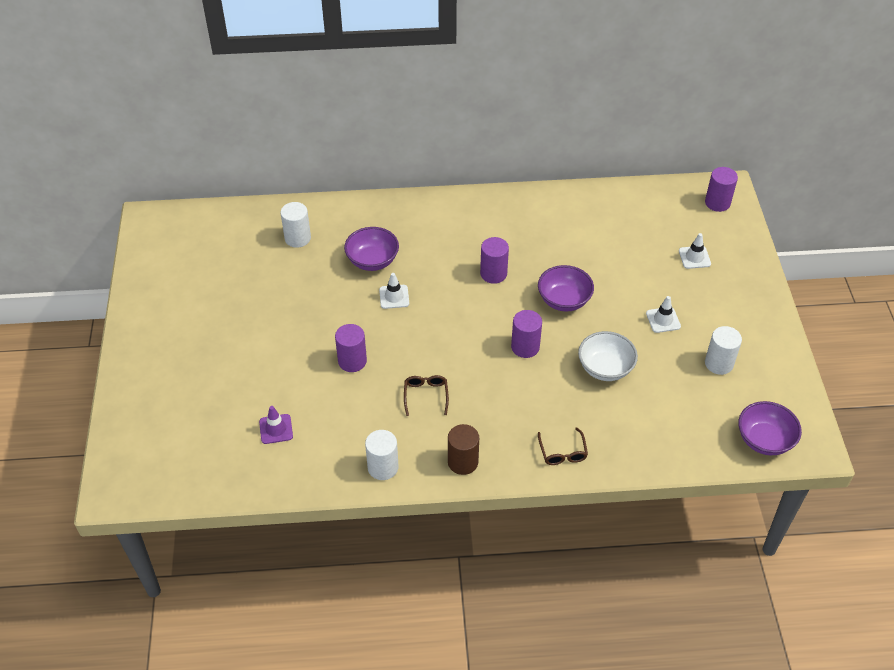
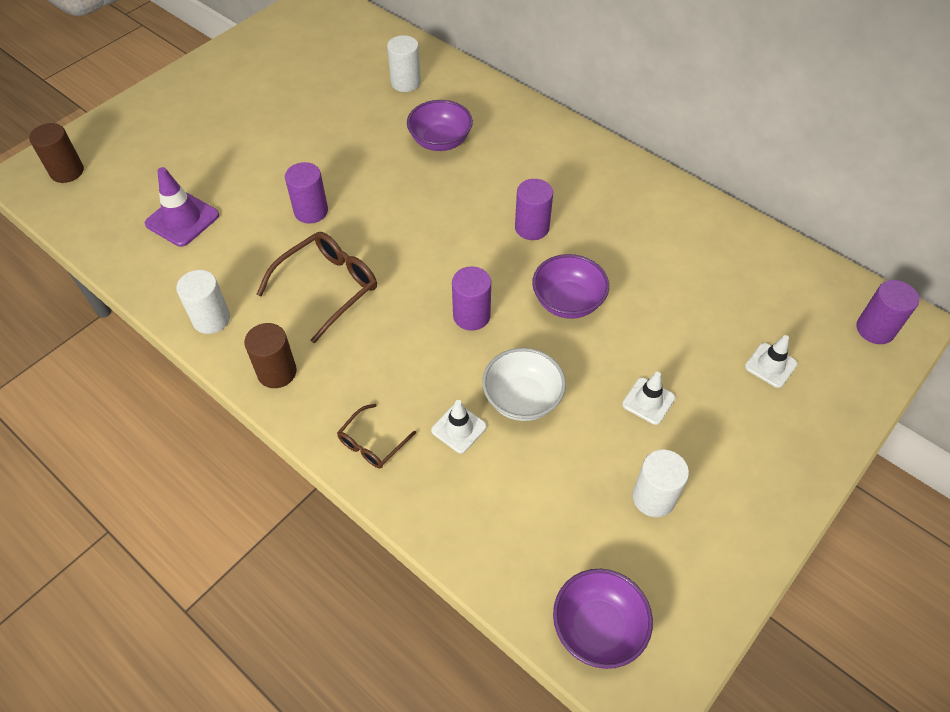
camera: 45 degrees right, 5 degrees up
purple traffic cone [259,406,293,444] -> purple traffic cone [145,167,219,247], size x1.56
white traffic cone [379,273,409,309] -> white traffic cone moved to [431,400,487,454]
brown glasses [404,375,449,416] -> brown glasses [256,232,377,344], size x1.77
none -> brown cylinder [29,123,84,183]

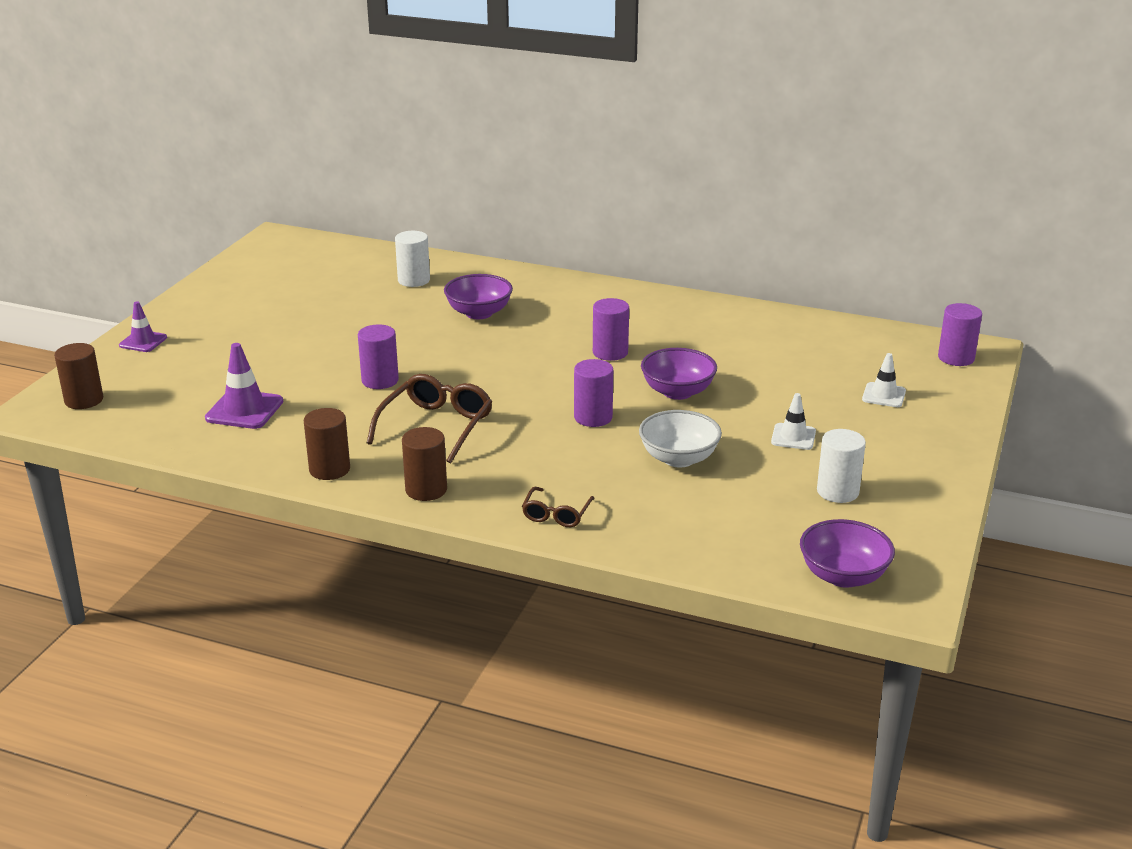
camera: 20 degrees left, 25 degrees down
white cylinder [176,270,230,334] -> brown cylinder [304,408,350,480]
white traffic cone [431,400,487,454] -> none
none -> purple traffic cone [119,301,167,352]

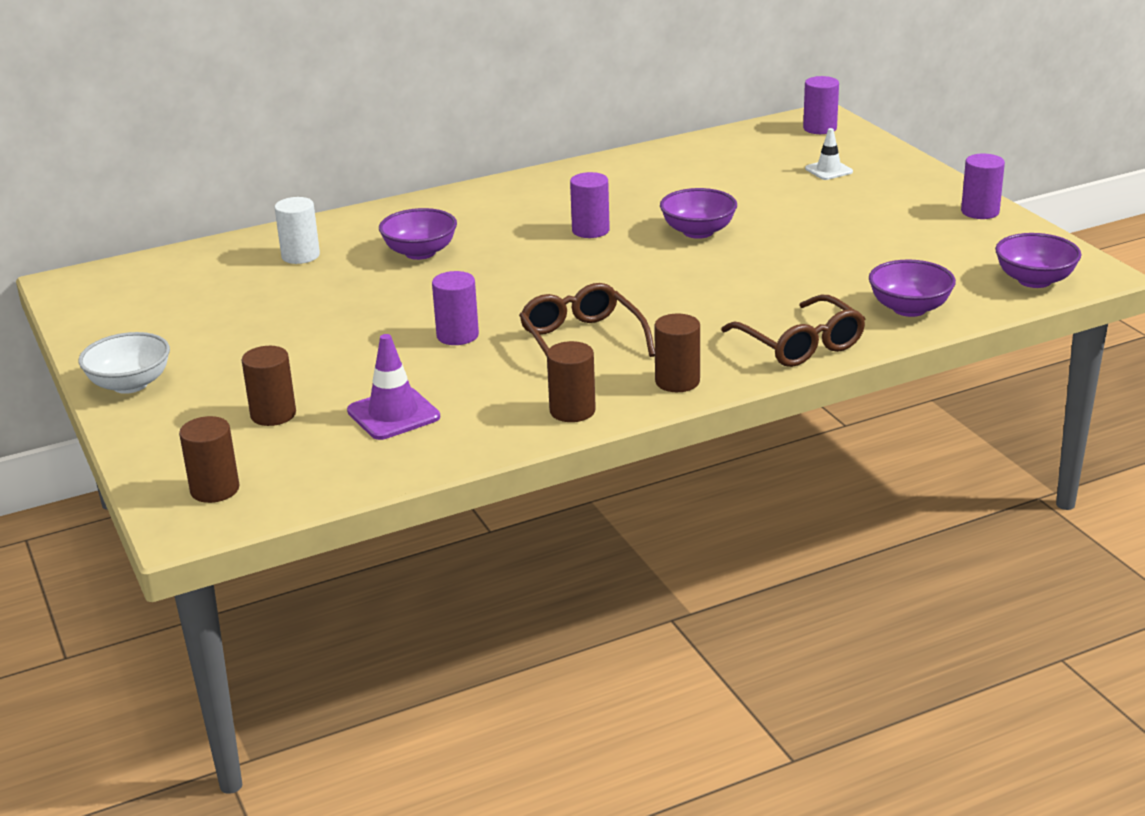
camera: 45 degrees left, 0 degrees up
purple traffic cone [119,301,167,352] -> none
brown glasses [522,487,595,527] -> brown glasses [721,295,865,367], size x1.77
purple cylinder [574,359,613,427] -> purple cylinder moved to [961,154,1005,219]
white bowl [639,410,722,467] -> white bowl moved to [78,332,170,394]
white traffic cone [771,393,816,450] -> none
white cylinder [817,429,866,503] -> none
none -> brown cylinder [241,346,296,426]
none -> purple bowl [869,260,956,317]

